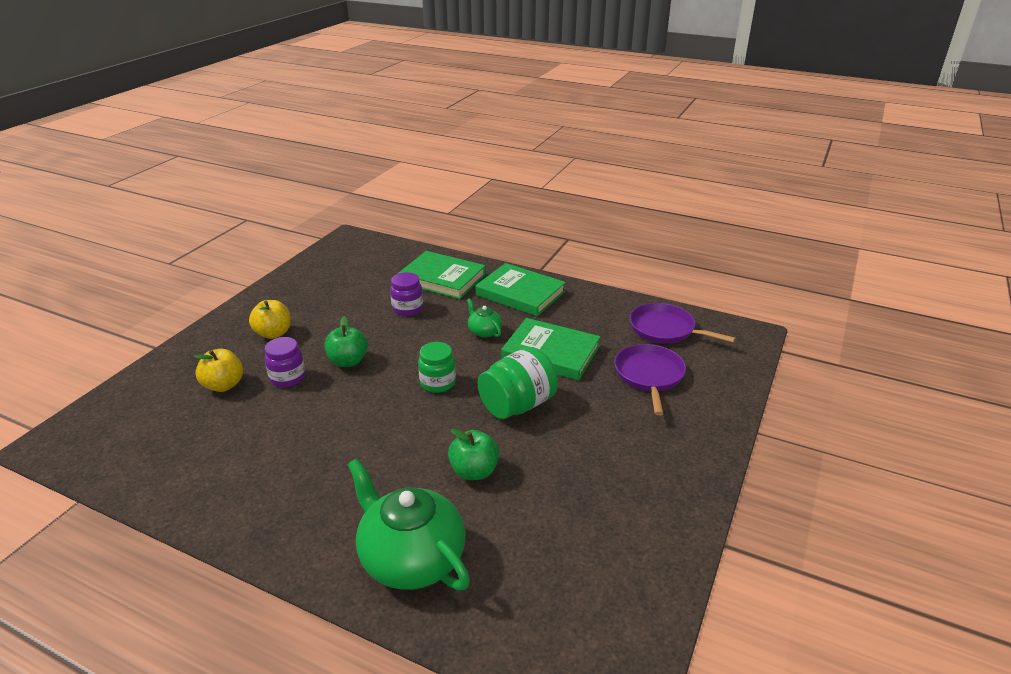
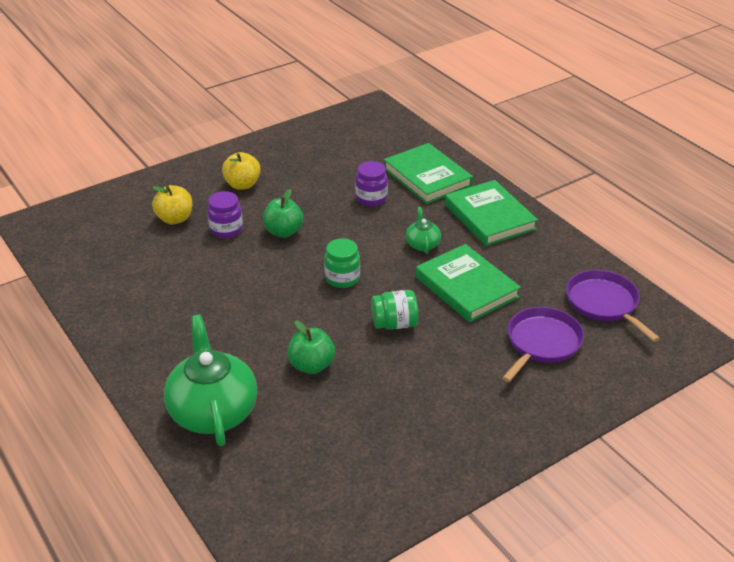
camera: 30 degrees right, 5 degrees up
green jar [478,347,558,419] -> green jar [371,290,418,330], size x0.66

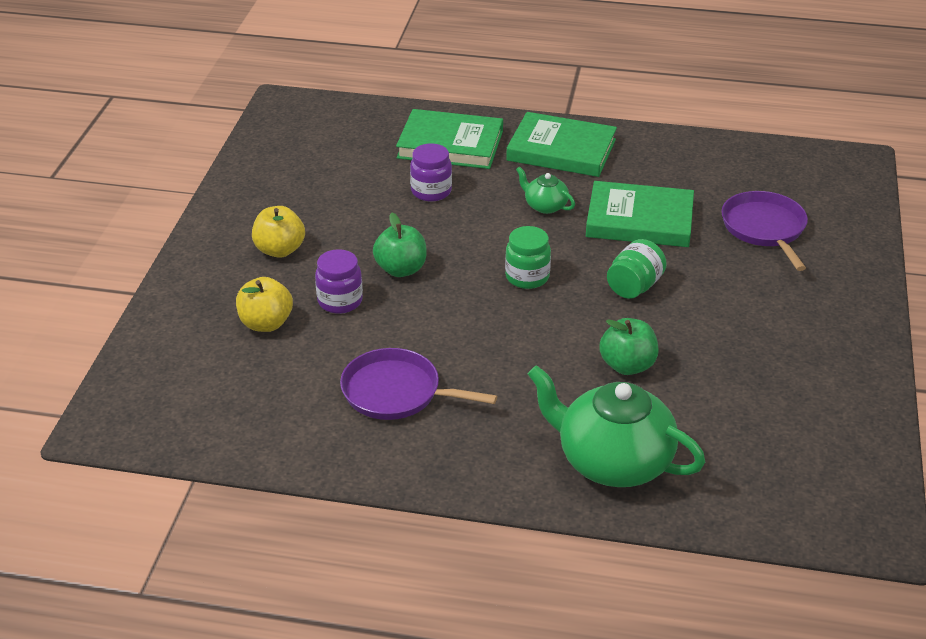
camera: 45 degrees left, 0 degrees up
purple pan [566,270,660,342] -> purple pan moved to [340,348,497,420]

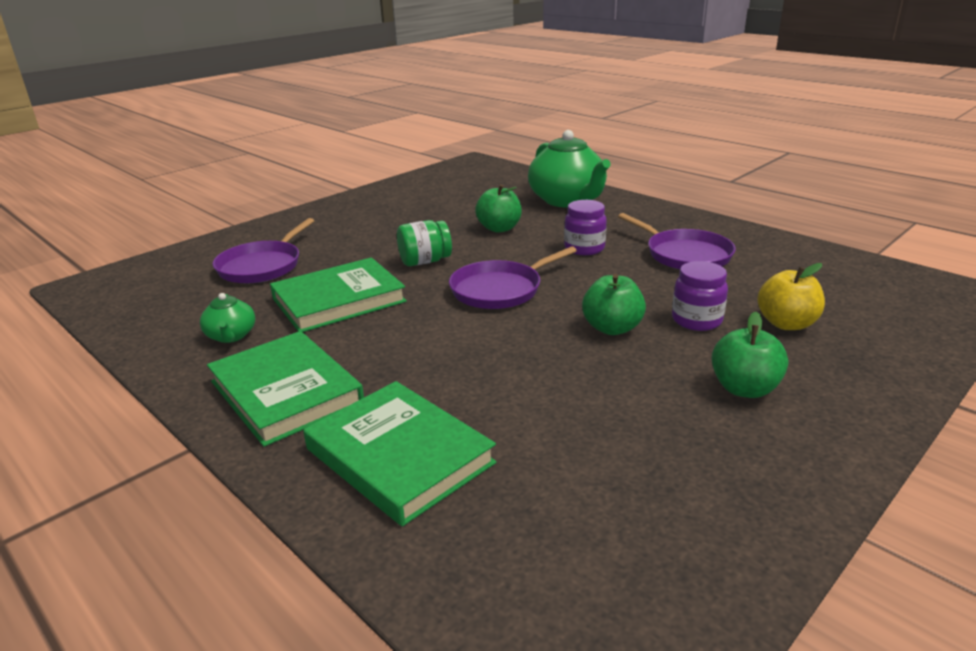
camera: 145 degrees left, 10 degrees down
yellow apple [252,206,305,258] -> green apple [712,312,788,398]
purple jar [410,143,452,202] -> purple jar moved to [564,200,607,255]
green jar [505,226,551,289] -> purple pan [449,246,577,309]
green teapot [516,166,575,214] -> green teapot moved to [200,293,255,343]
green book [586,181,694,247] -> green book turned 75 degrees counterclockwise [270,257,407,332]

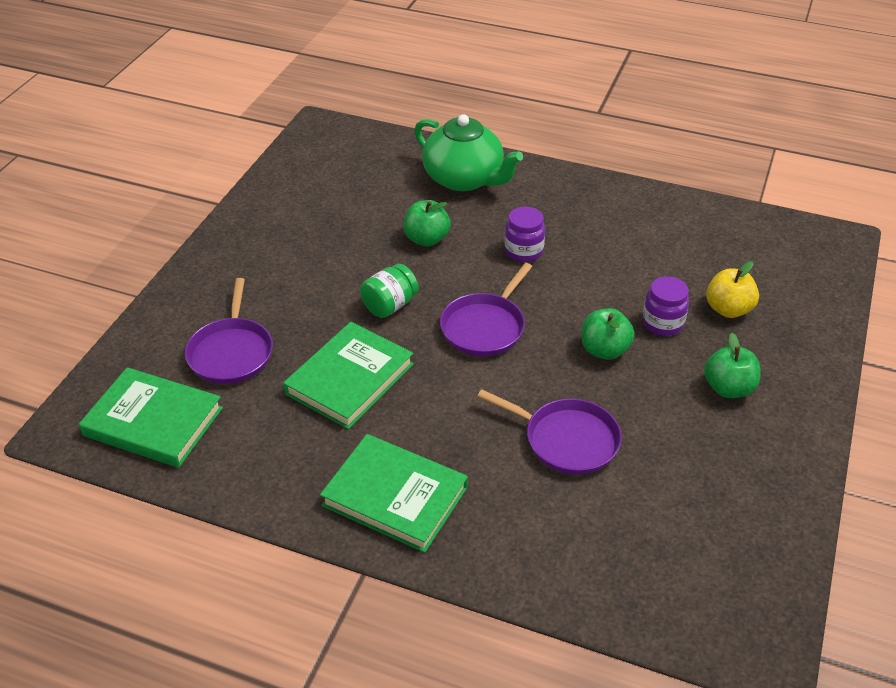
camera: 25 degrees left, 15 degrees up
green teapot [200,293,255,343] -> none
green book [303,381,496,526] -> green book moved to [79,367,223,468]
purple pan [618,213,736,269] -> purple pan moved to [477,389,622,475]

